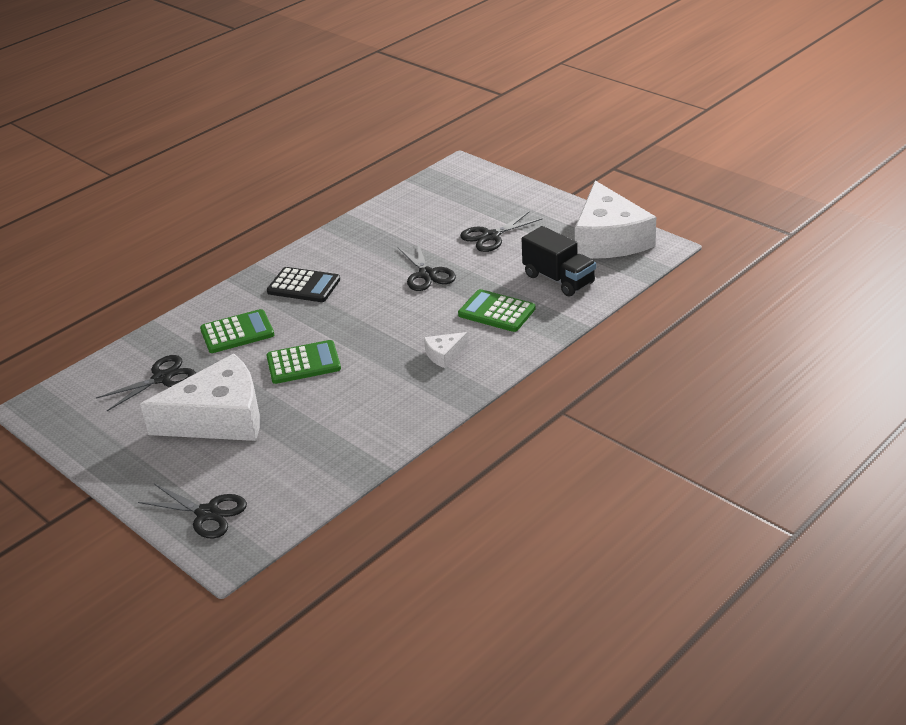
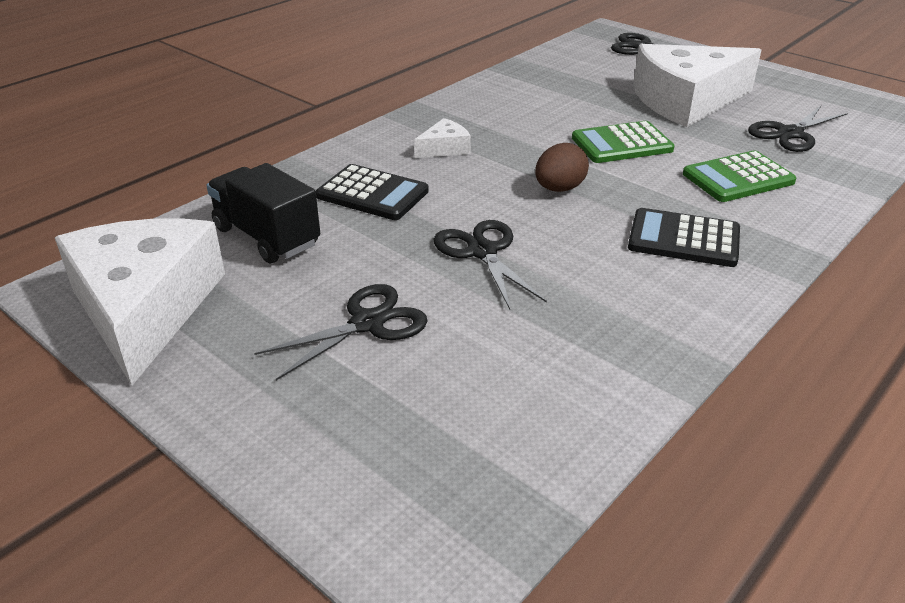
camera: 175 degrees right, 0 degrees up
green calculator [458,289,536,332] -> black calculator [316,164,429,220]
none -> brown egg [535,143,589,192]

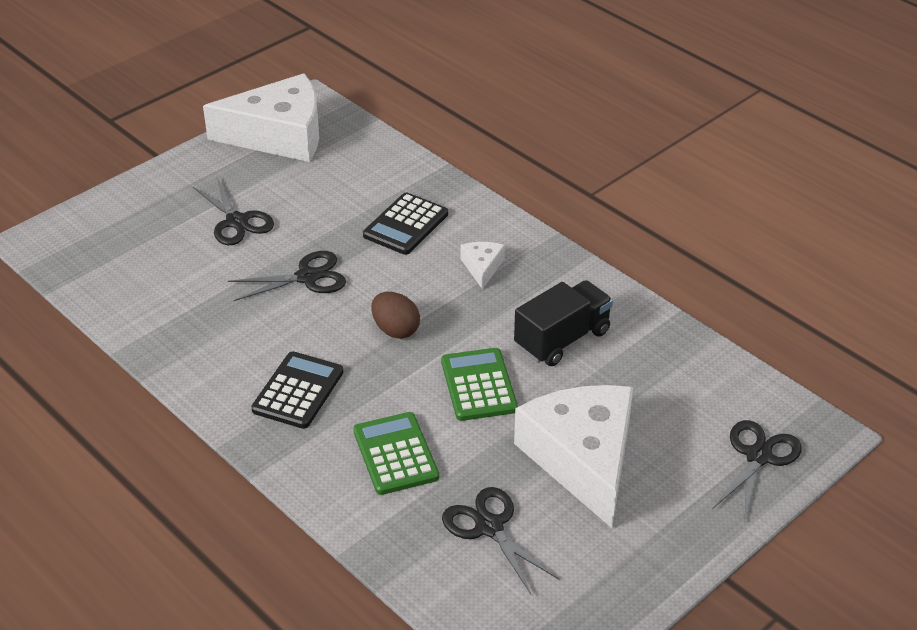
camera: 95 degrees right, 5 degrees up
black truck [207,163,320,263] -> black truck moved to [514,280,613,366]
white cheese [414,118,471,158] -> white cheese turned 150 degrees counterclockwise [460,242,505,289]

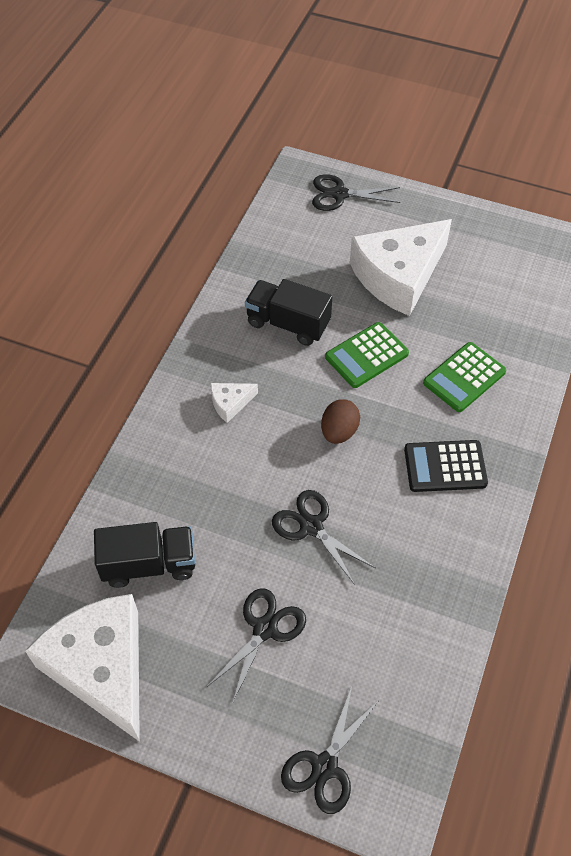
camera: 115 degrees left, 15 degrees up
black calculator [363,193,448,255] -> none
black scissors [442,487,560,594] -> black scissors moved to [281,686,380,814]
none -> black truck [94,522,195,588]

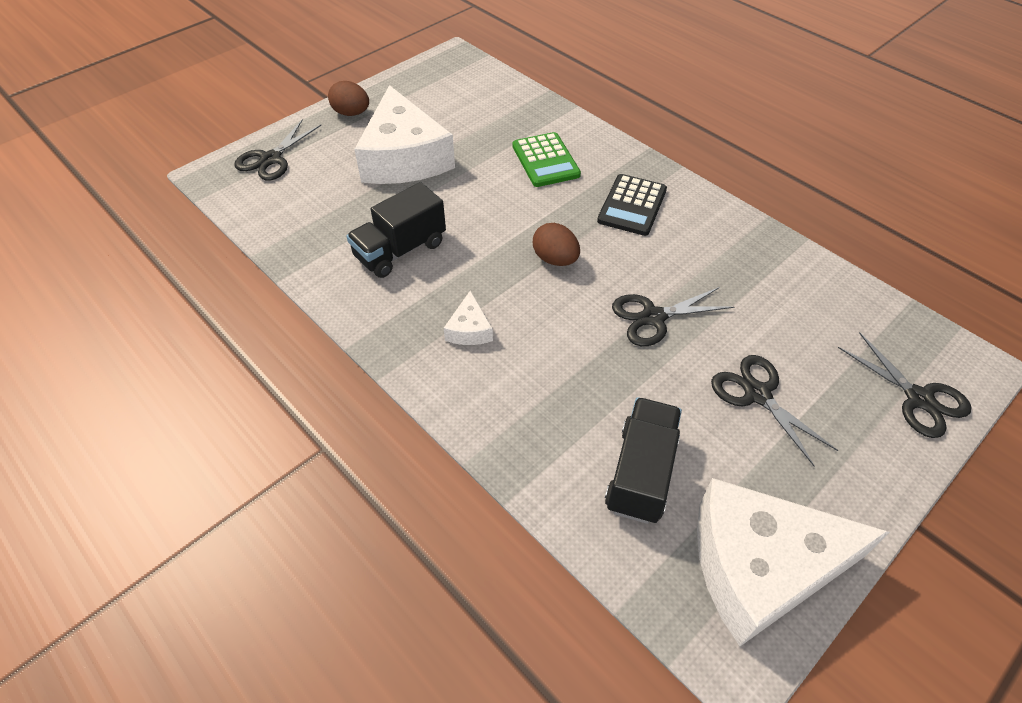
camera: 65 degrees left, 5 degrees down
green calculator [325,322,409,388] -> none
none -> brown egg [328,81,369,116]

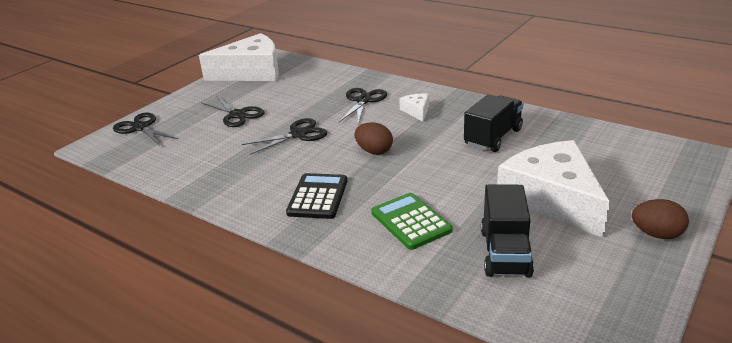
camera: 170 degrees right, 20 degrees down
black scissors [234,119,321,181] -> black scissors moved to [339,88,387,125]
black truck [605,397,682,524] -> black truck moved to [481,184,534,278]

